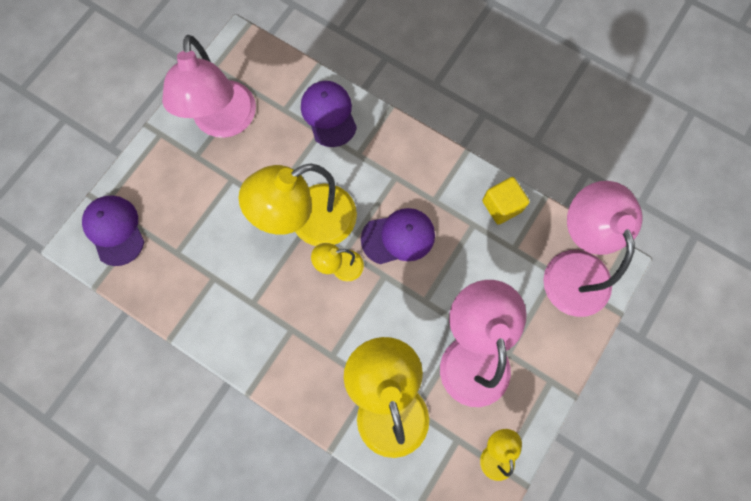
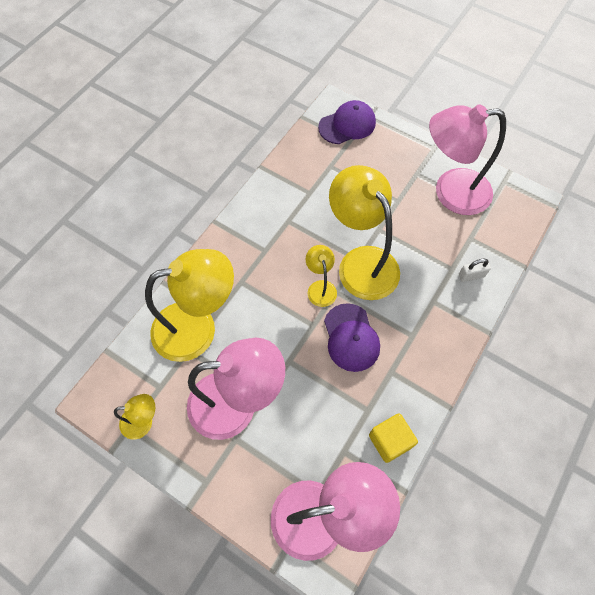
camera: 90 degrees right, 10 degrees down
purple cap [301,81,357,147] -> white padlock [459,259,491,282]

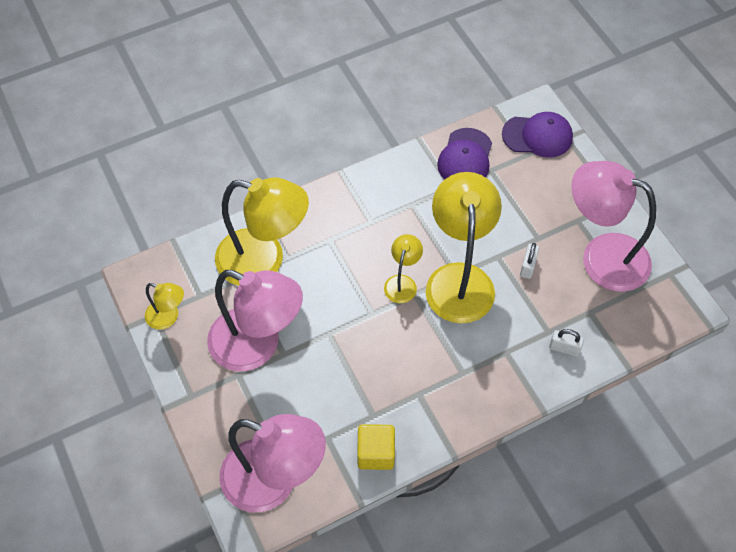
camera: 30 degrees right, 5 degrees down
purple cap [324,303,380,372] -> purple cap moved to [437,128,492,180]
none -> white padlock [520,243,539,279]

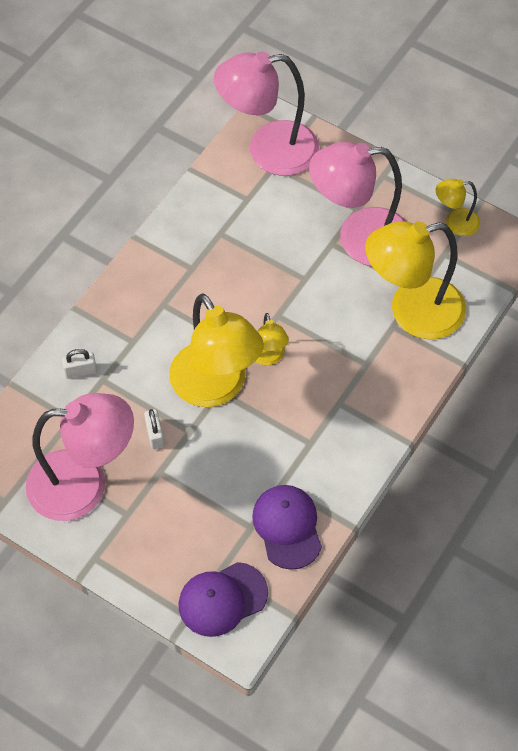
camera: 150 degrees right, 0 degrees up
yellow cube [357,424,395,470] -> none

